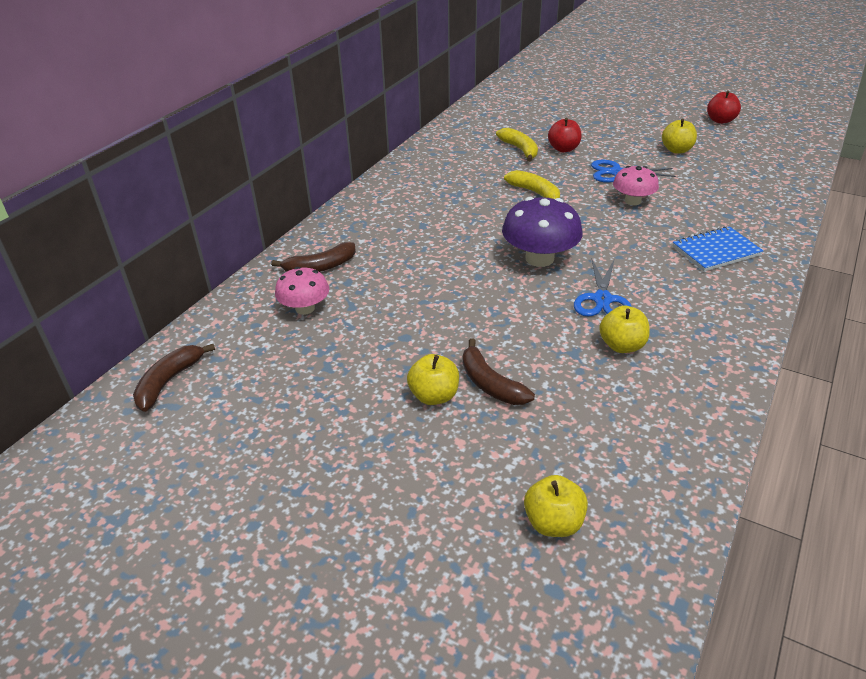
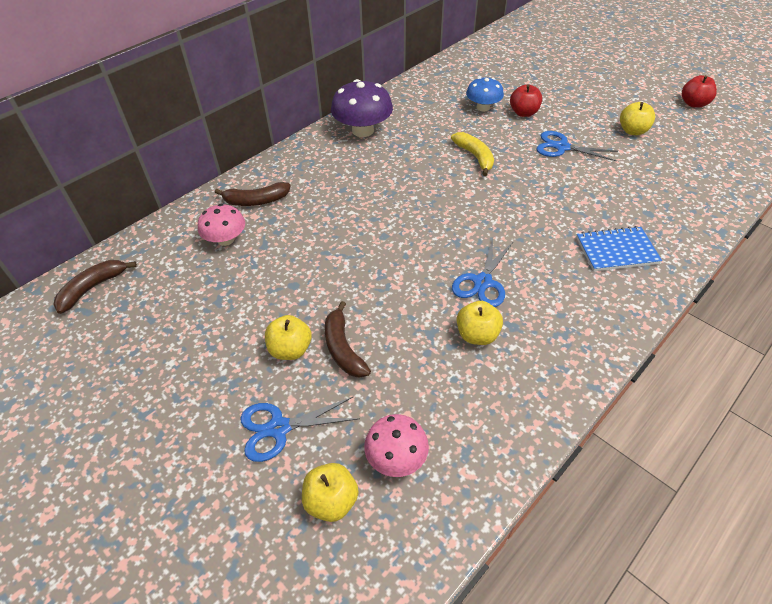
camera: 15 degrees right, 10 degrees up
yellow banana [496,128,538,162] -> blue mushroom [466,77,504,112]
purple mushroom [502,197,583,267] -> purple mushroom moved to [331,79,393,137]
pink mushroom [613,166,659,205] -> pink mushroom moved to [364,414,429,477]
none -> blue scissors [240,396,360,462]

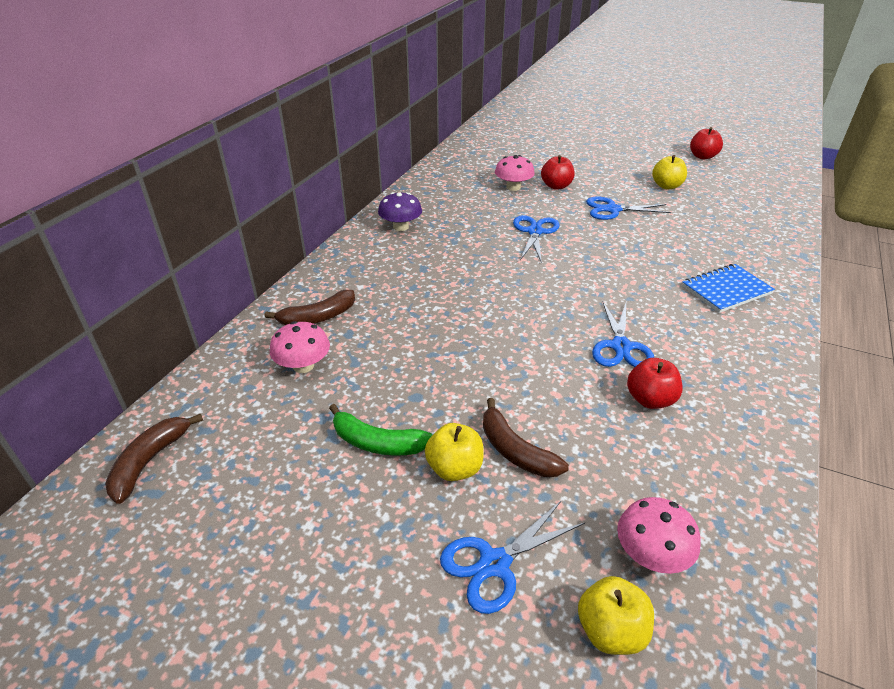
camera: 20 degrees left, 10 degrees down
purple mushroom [331,79,393,137] -> purple mushroom [378,192,422,231], size x0.63
yellow banana [451,132,494,176] -> blue scissors [513,215,560,263]
yellow apple [457,301,503,345] -> red apple [627,358,683,409]
blue mushroom [466,77,504,112] -> pink mushroom [495,155,535,191]
none -> green banana [329,404,432,456]

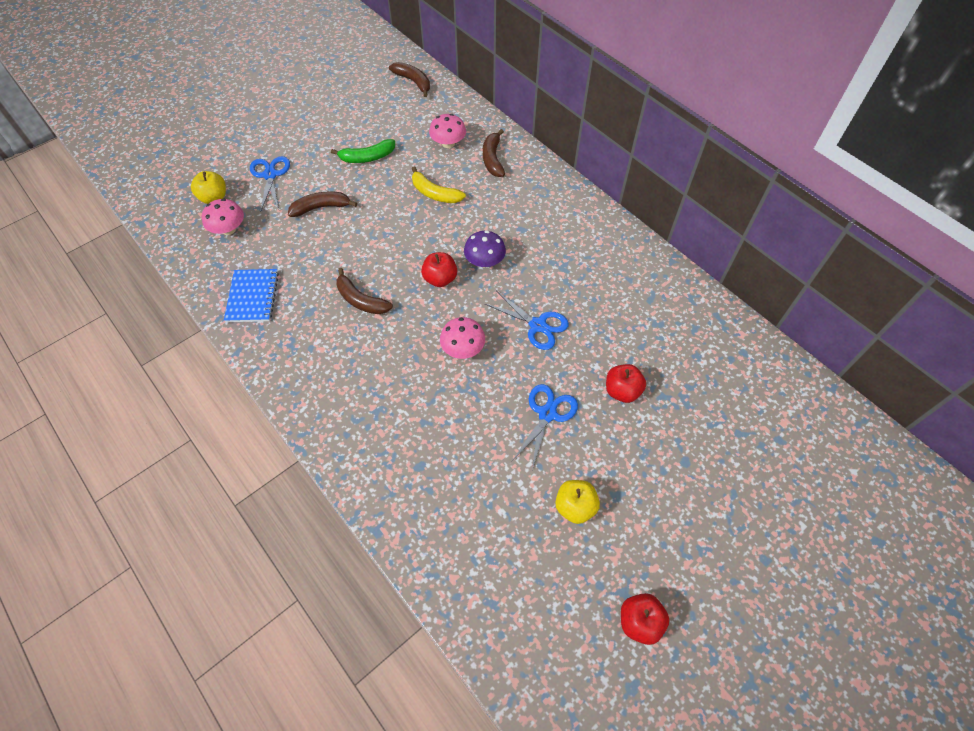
camera: 115 degrees right, 20 degrees up
green banana [329,404,432,456] -> green banana turned 150 degrees counterclockwise [331,139,395,163]
purple mushroom [378,192,422,231] -> purple mushroom moved to [464,230,506,267]
yellow apple [425,423,484,481] -> none
pink mushroom [495,155,535,191] -> pink mushroom moved to [440,317,485,359]
blue scissors [592,300,654,367] -> brown banana [336,268,393,314]
red apple [627,358,683,409] -> red apple moved to [421,252,457,287]
blue notebook [682,264,775,313] -> blue notebook moved to [224,269,279,322]
none -> yellow banana [412,166,466,203]

